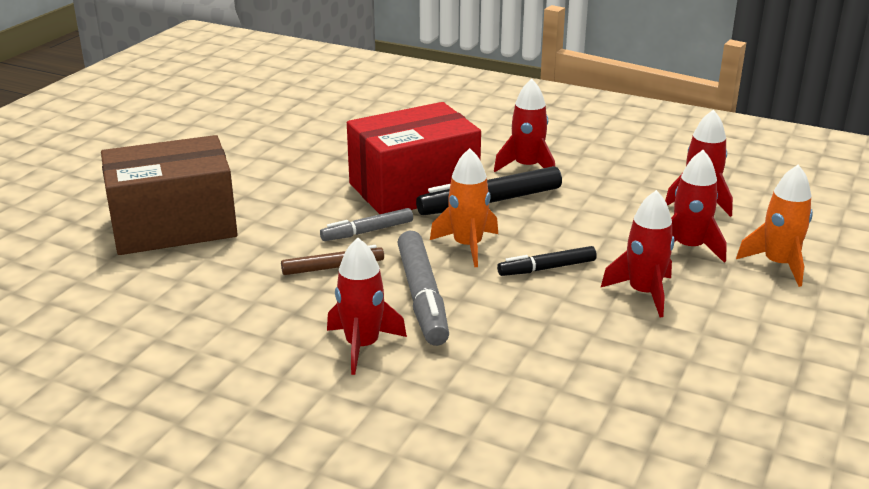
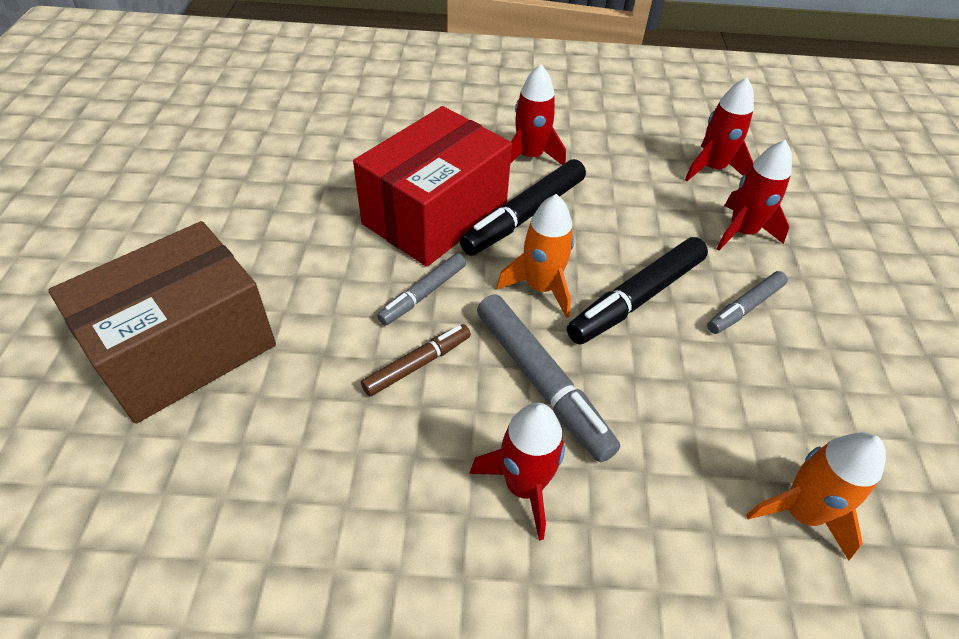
camera: 25 degrees left, 20 degrees up
black marker [497,246,597,276] -> black marker [567,237,708,344], size x1.67
red rocket [601,190,674,318] -> grey marker [707,271,788,334]
orange rocket [736,165,813,287] -> orange rocket moved to [746,432,886,560]

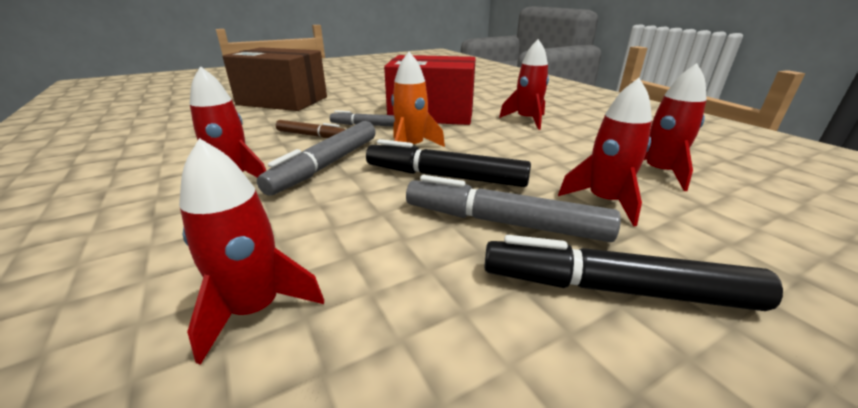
camera: 60 degrees right, 20 degrees down
black marker [460,159,586,256] -> black marker moved to [484,235,783,311]
grey marker [707,271,788,334] -> grey marker [406,175,621,242], size x1.67
orange rocket [746,432,886,560] -> red rocket [179,138,324,365]

